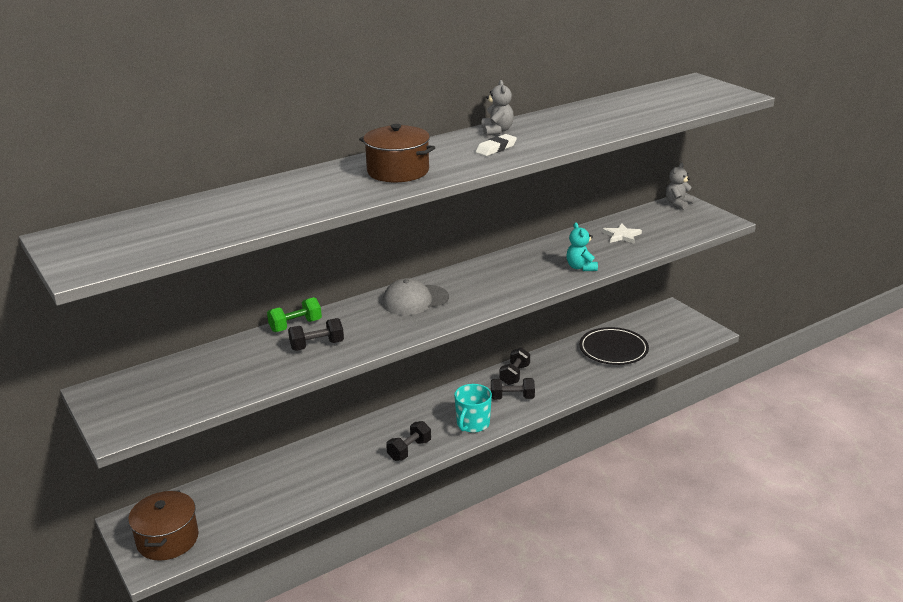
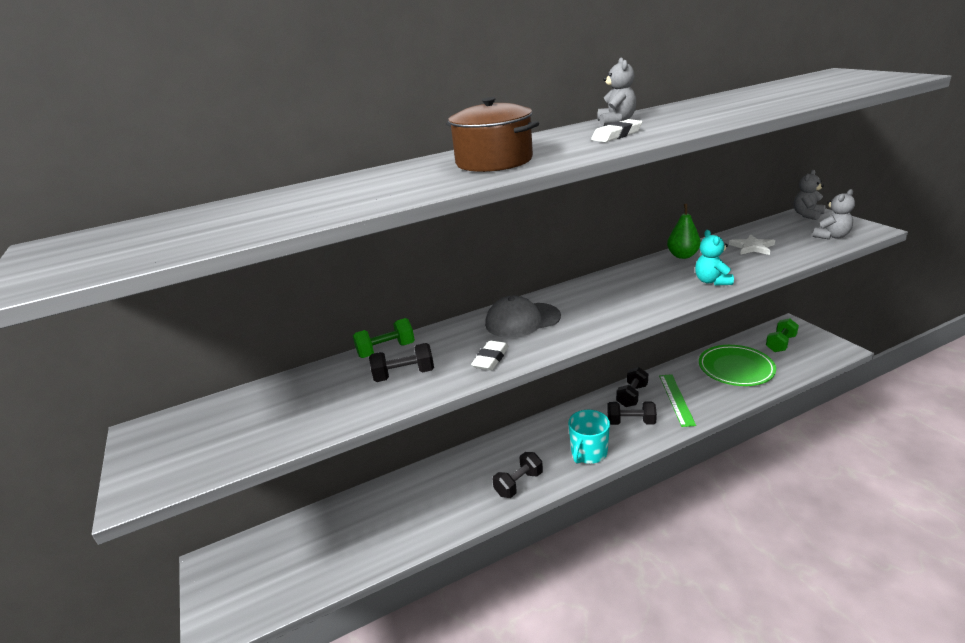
camera: 10 degrees right, 0 degrees up
brown pot [128,491,199,561] -> none
black plate [579,327,649,365] -> green plate [699,345,776,386]
none -> white eraser [471,340,509,371]
none -> green ruler [659,374,696,427]
none -> green pear [667,204,701,259]
none -> green dumbbell [766,318,799,352]
none -> grey teddy bear [813,189,855,239]

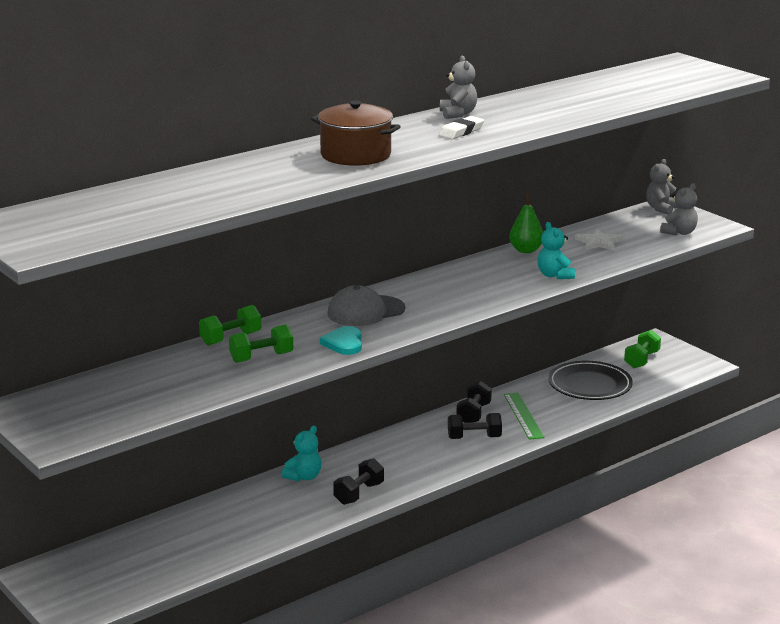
camera: 15 degrees left, 5 degrees down
black dumbbell [369,343,434,382] -> green dumbbell [229,325,293,363]
white eraser [471,340,509,371] -> turquoise heart [320,326,362,355]
turquoise mug [568,410,610,464] -> none
green plate [699,345,776,386] -> black plate [548,361,633,400]
none -> turquoise teddy bear [281,425,321,481]

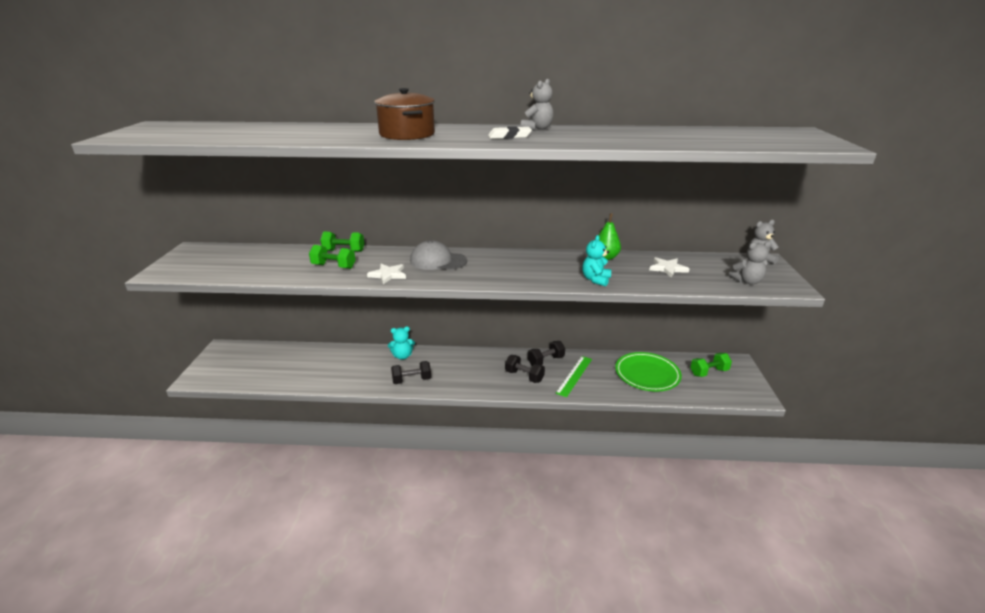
camera: 40 degrees right, 5 degrees up
turquoise heart [320,326,362,355] -> white star [367,264,406,284]
black plate [548,361,633,400] -> green plate [615,352,682,391]

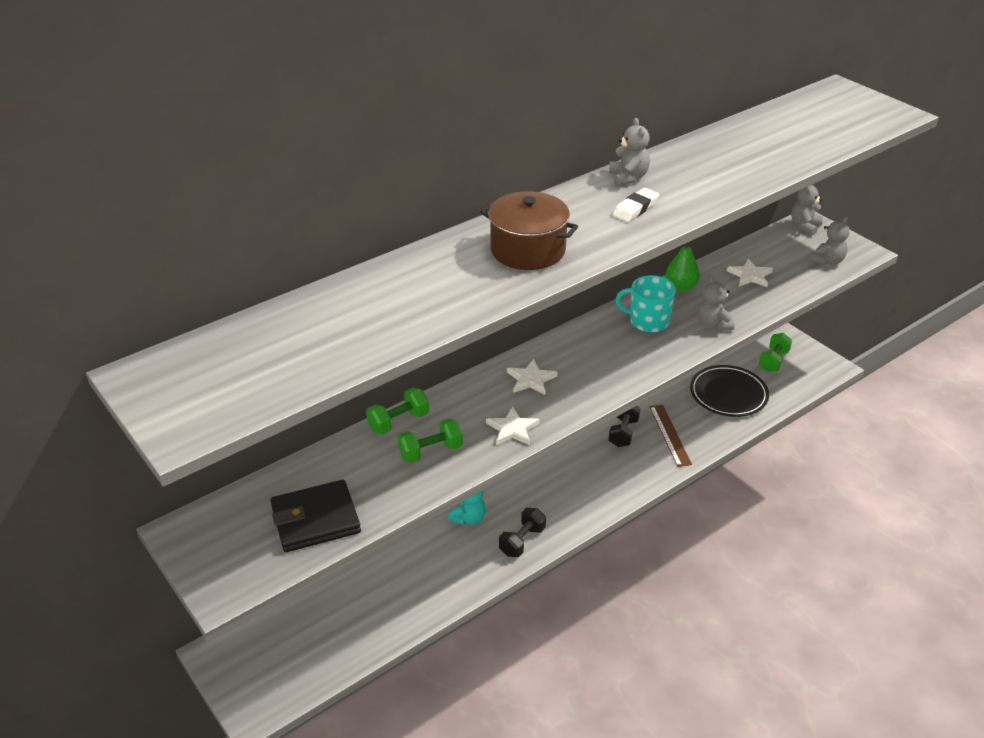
camera: 40 degrees left, 10 degrees up
grey cap [410,240,467,270] -> white star [507,359,558,395]
black dumbbell [505,355,545,383] -> none
green ruler [556,356,592,397] -> brown ruler [650,405,692,467]
turquoise teddy bear [582,235,611,287] -> grey teddy bear [698,276,735,331]
green plate [615,352,682,391] -> black plate [690,365,769,417]
none -> black wallet [270,480,361,552]
none -> turquoise mug [615,275,676,332]

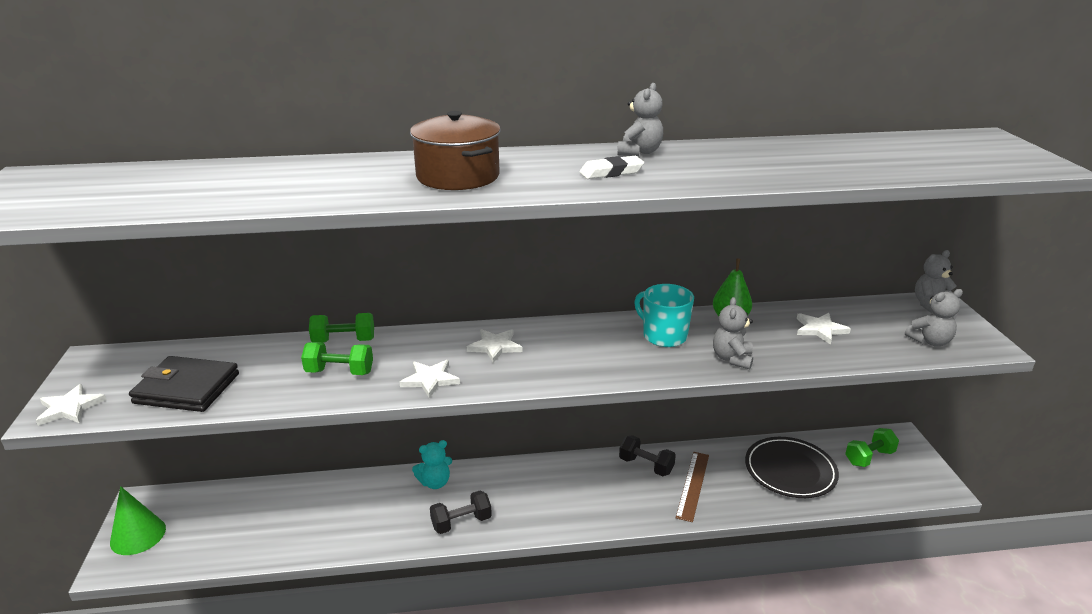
camera: 30 degrees right, 10 degrees down
black dumbbell [609,406,640,447] -> black dumbbell turned 75 degrees clockwise [619,435,676,476]
none -> white star [36,384,106,426]
none -> green cone [110,486,166,555]

